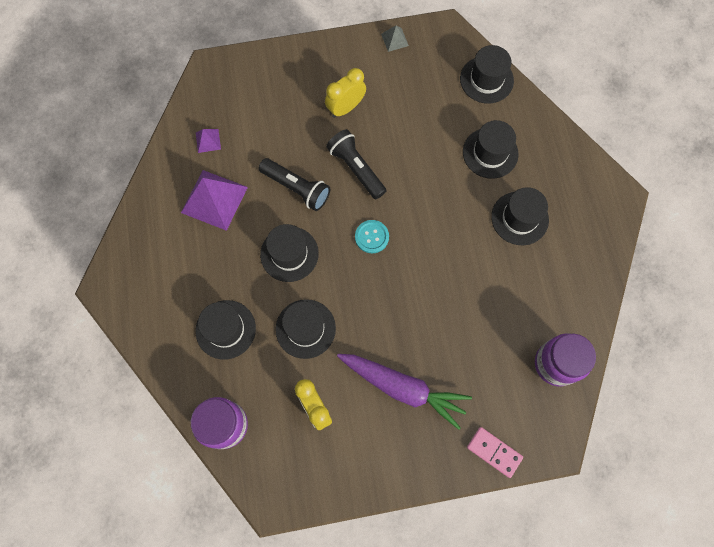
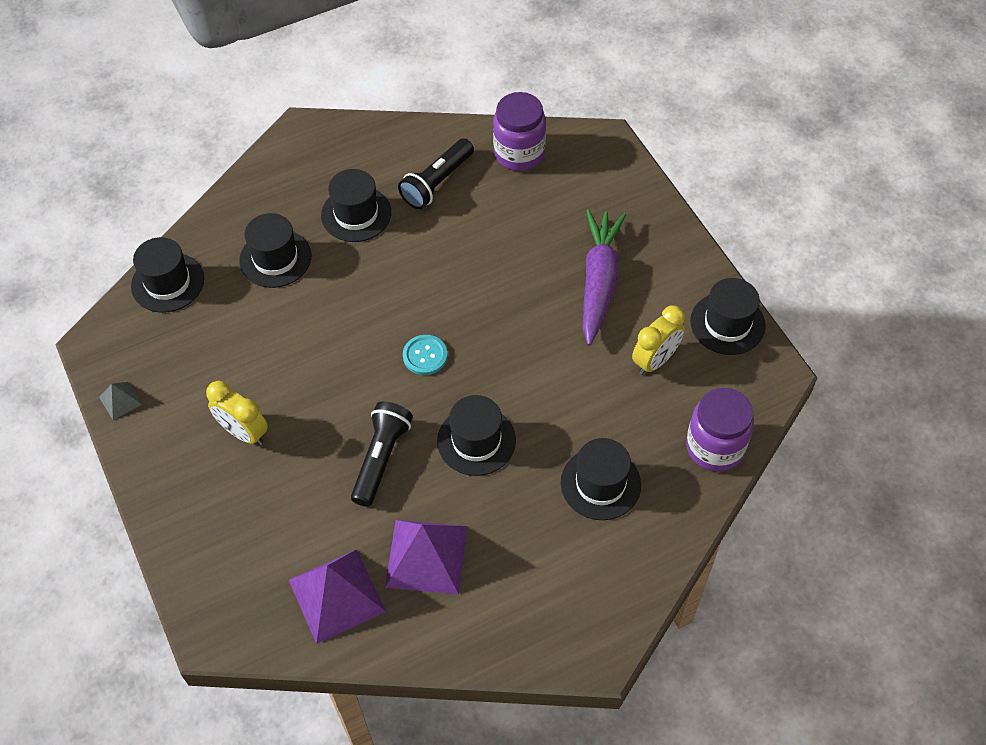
camera: 105 degrees left, 15 degrees down
purple pyramid [196,129,221,153] -> purple pyramid [289,549,386,644], size x2.12
black hat [275,299,336,359] -> black hat moved to [690,278,766,355]
black flashlight [326,129,386,199] -> black flashlight moved to [398,138,474,209]
pink domino [467,427,523,478] -> none

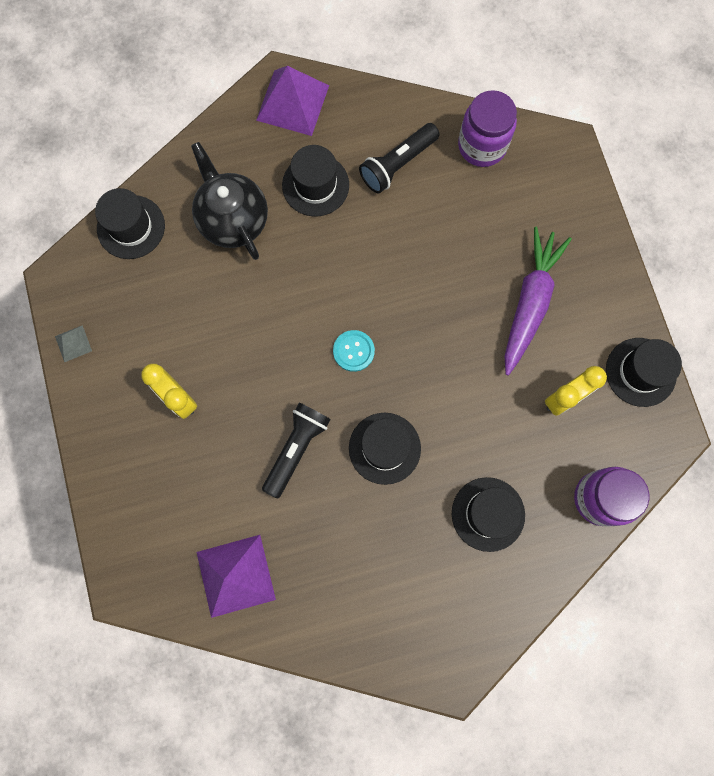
camera: 10 degrees right, 20 degrees up
black hat [239,213,311,288] -> black teapot [191,142,268,260]
purple pyramid [385,520,467,595] -> purple pyramid moved to [256,66,329,136]

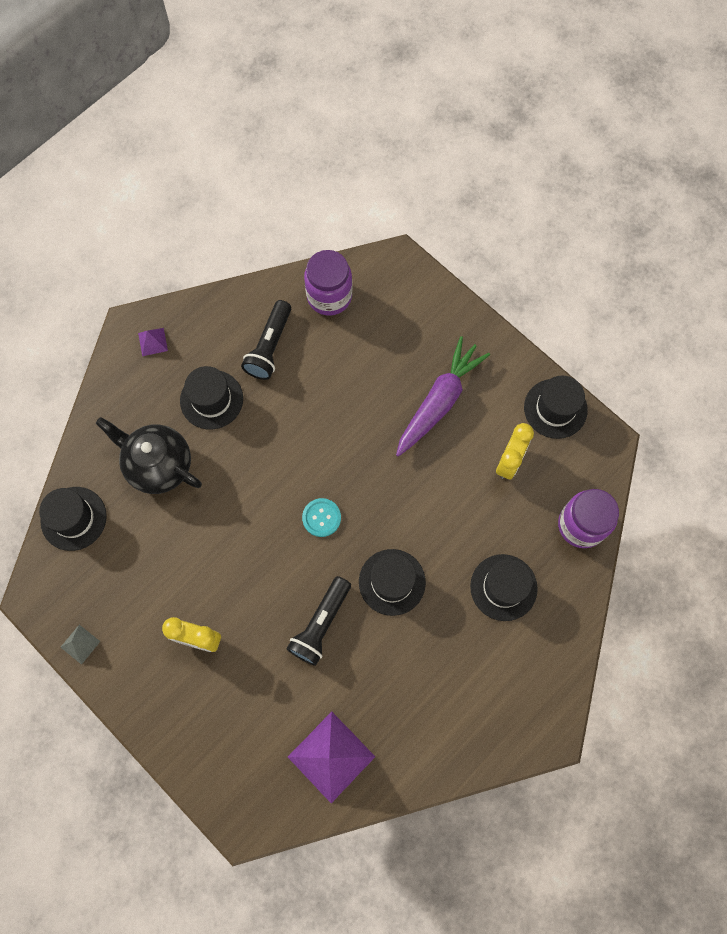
camera: 30 degrees left, 5 degrees down
purple pyramid [256,66,329,136] -> purple pyramid [138,328,168,356], size x0.47
black flashlight [262,402,331,499] -> black flashlight turned 150 degrees counterclockwise [286,576,351,666]
purple carrot [504,227,572,376] -> purple carrot turned 45 degrees clockwise [396,336,490,457]

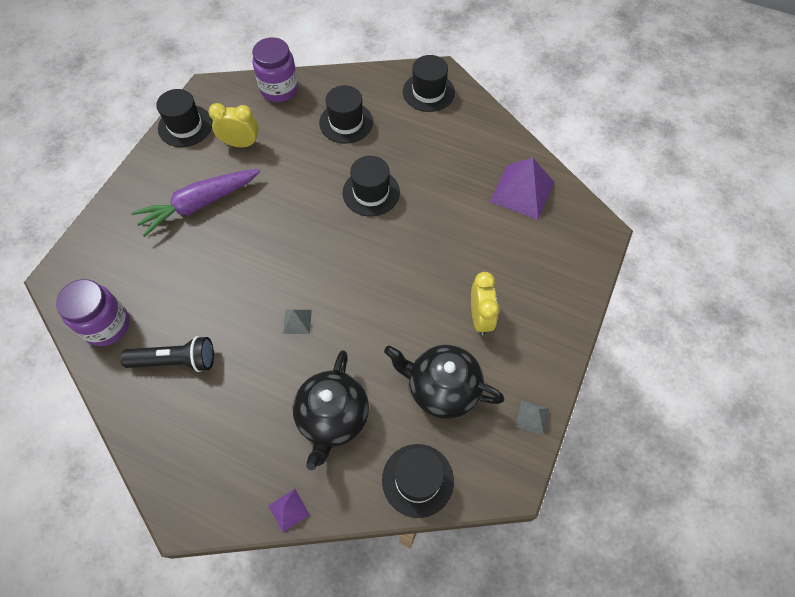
camera: 110 degrees left, 10 degrees down
purple pyramid [138,328,168,356] -> purple pyramid moved to [269,489,310,532]
black hat [180,366,243,430] -> black hat moved to [403,55,455,112]
black flashlight [286,576,351,666] -> none
turquoise button [302,498,341,537] -> none
purple carrot [396,336,490,457] -> purple carrot turned 45 degrees counterclockwise [131,169,260,237]
none -> grey pyramid [283,310,312,334]
none -> black teapot [384,345,504,419]

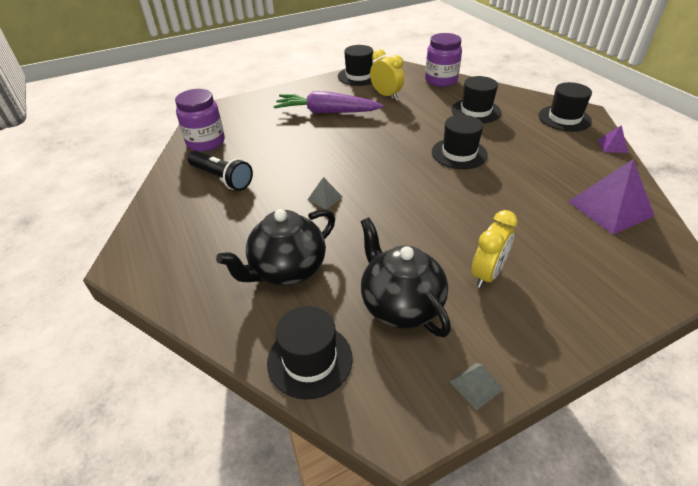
camera: 40 degrees right, 20 degrees down
purple pyramid [269,489,310,532] -> purple pyramid moved to [598,125,628,153]

